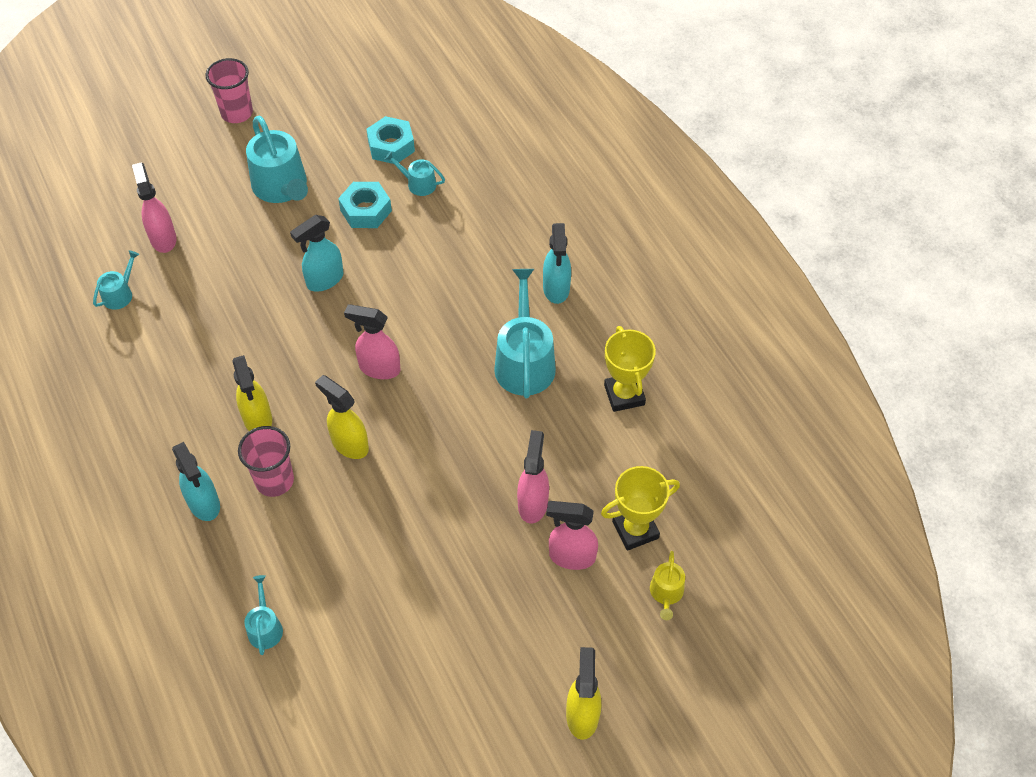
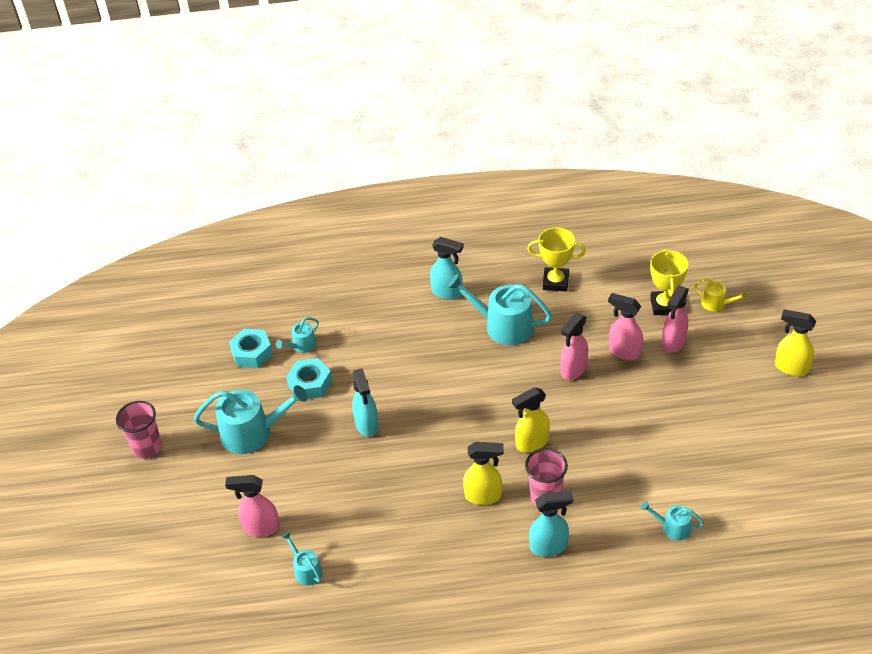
camera: 65 degrees left, 10 degrees down
pink spray bottle [344,304,401,379] -> pink spray bottle moved to [561,313,588,380]

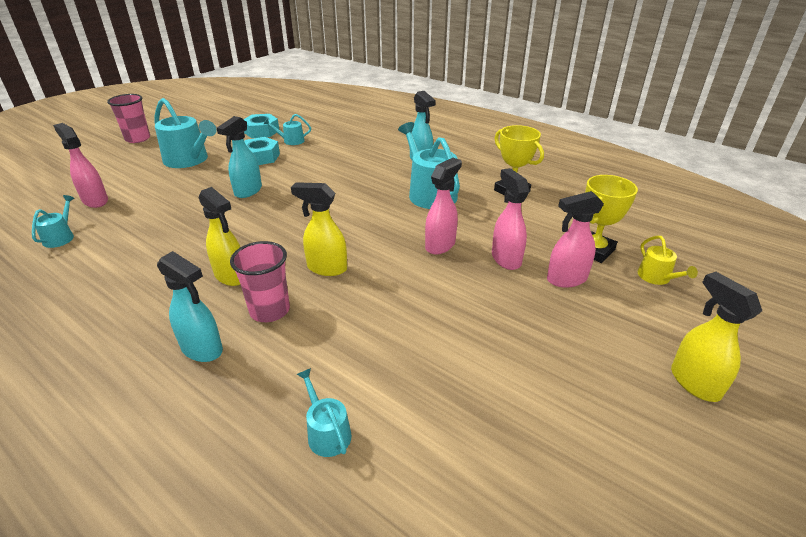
camera: 40 degrees right, 10 degrees down
pink spray bottle [561,313,588,380] -> pink spray bottle turned 135 degrees clockwise [425,158,462,255]

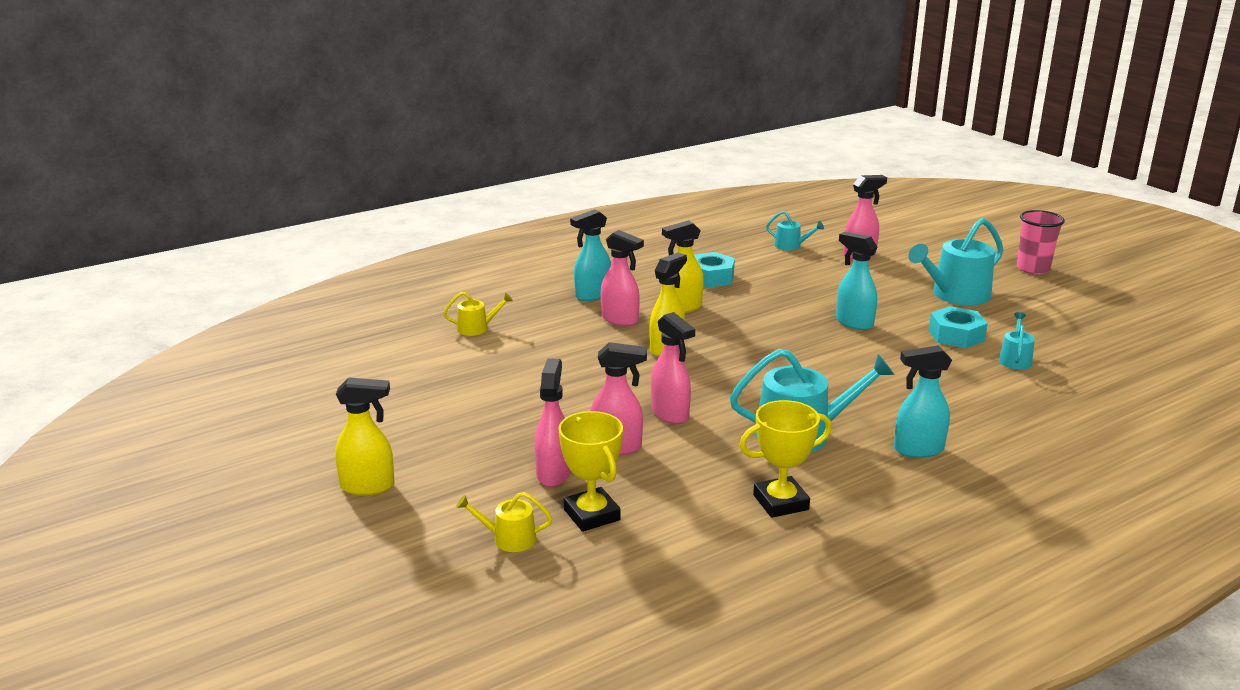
camera: 110 degrees right, 10 degrees down
pink cup [230,241,290,322] -> pink spray bottle [601,230,644,326]
turquoise nut [244,114,279,138] -> turquoise nut moved to [694,252,735,288]
turquoise watering can [297,368,352,457] -> yellow watering can [443,292,513,336]

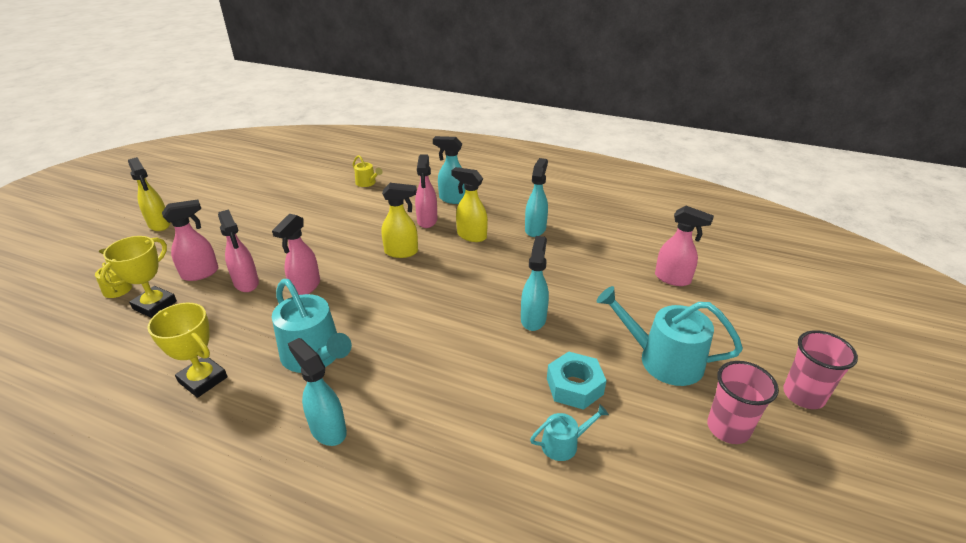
camera: 55 degrees right, 10 degrees up
turquoise nut [694,252,735,288] -> turquoise spray bottle [525,158,548,237]
turquoise watering can [766,211,824,251] -> none
none -> pink cup [707,361,779,444]

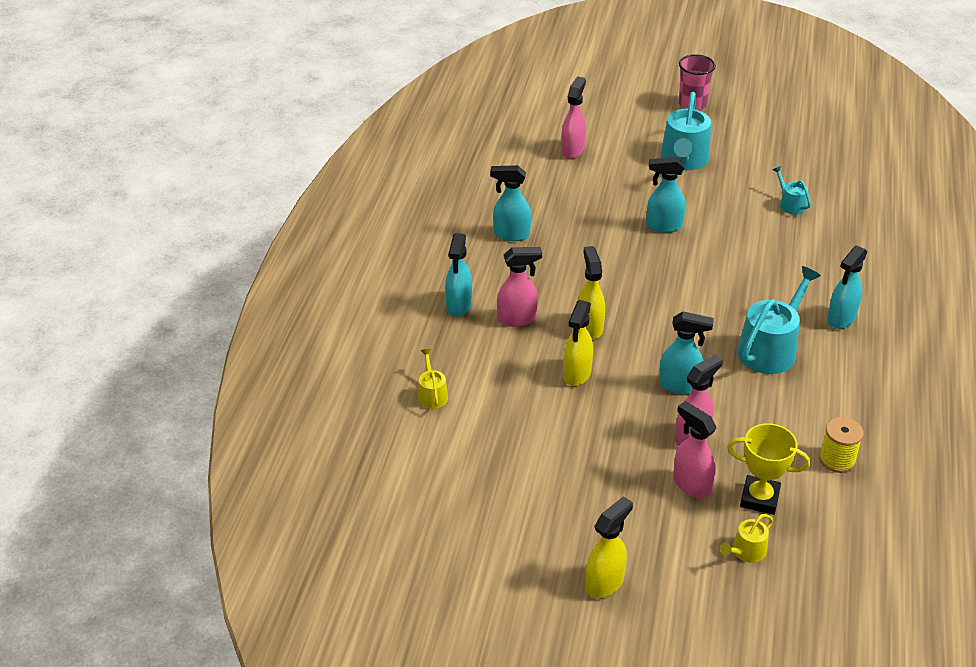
camera: 100 degrees left, 5 degrees up
yellow trophy [147,303,228,398] -> none
pink spray bottle [272,214,320,295] -> turquoise spray bottle [659,311,714,394]
yellow watering can [353,155,383,187] -> yellow watering can turned 45 degrees counterclockwise [418,349,448,409]
yellow spray bottle [451,167,488,242] -> yellow spray bottle moved to [563,300,593,386]
turquoise nut [547,351,607,410] -> none
pink cup [707,361,779,444] -> none
none -> yellow spool [819,417,864,473]

